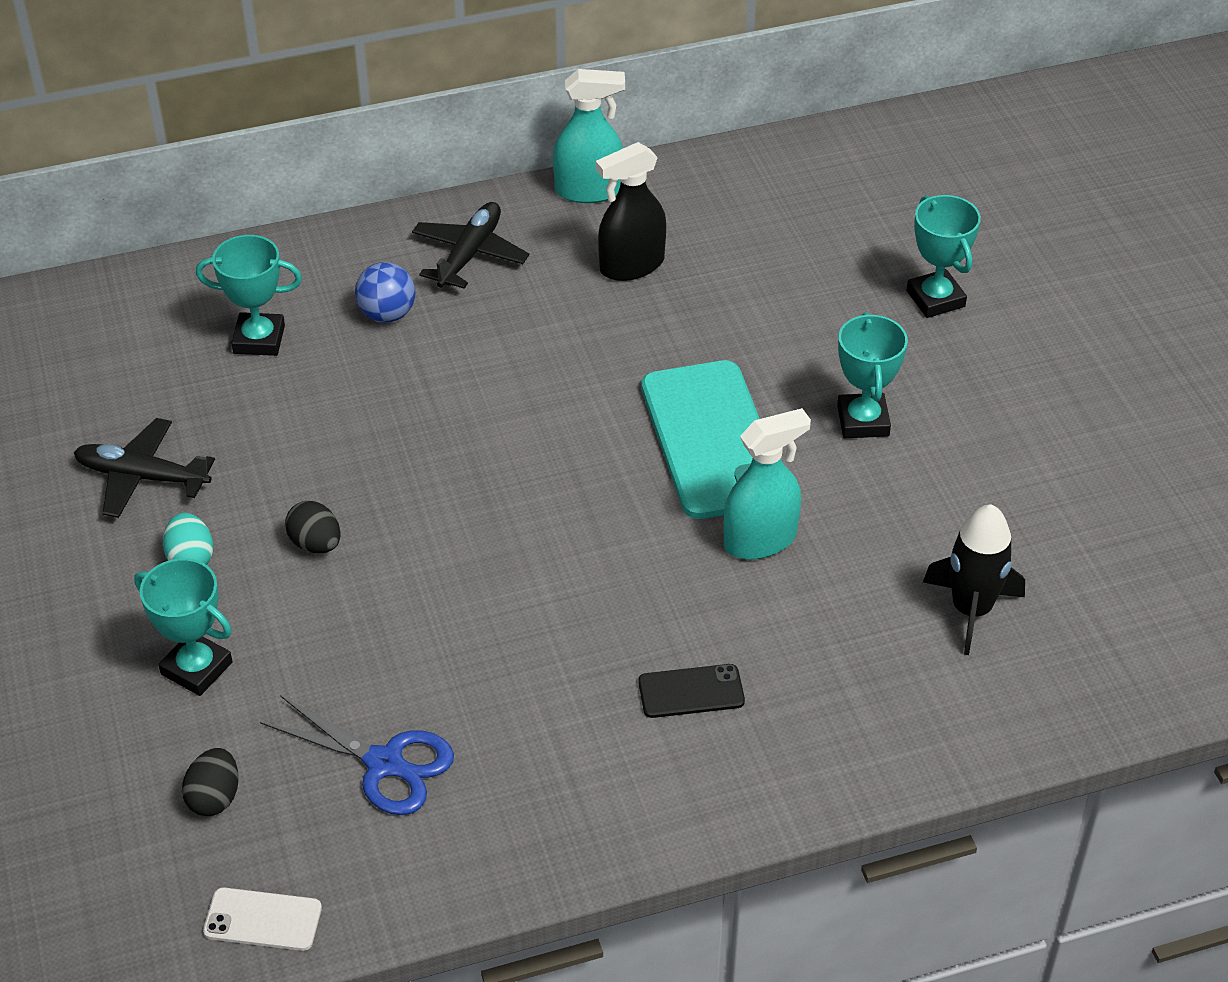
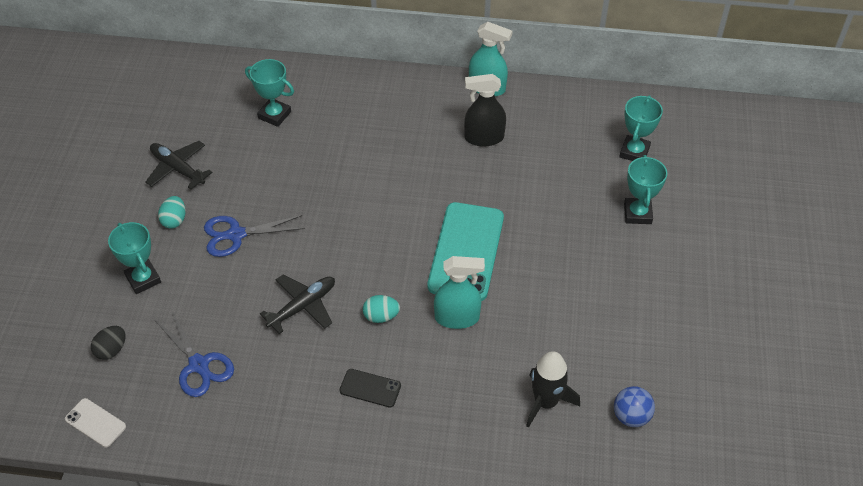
camera: 25 degrees right, 5 degrees up
black egg [285,501,341,554] -> blue scissors [204,215,305,257]
blue ball [355,262,415,323] -> blue ball moved to [614,386,655,427]
black plane [412,202,529,289] -> black plane moved to [260,275,335,334]
turquoise trophy [837,312,908,438] -> turquoise trophy moved to [619,95,663,161]
none -> turquoise egg [363,295,400,323]

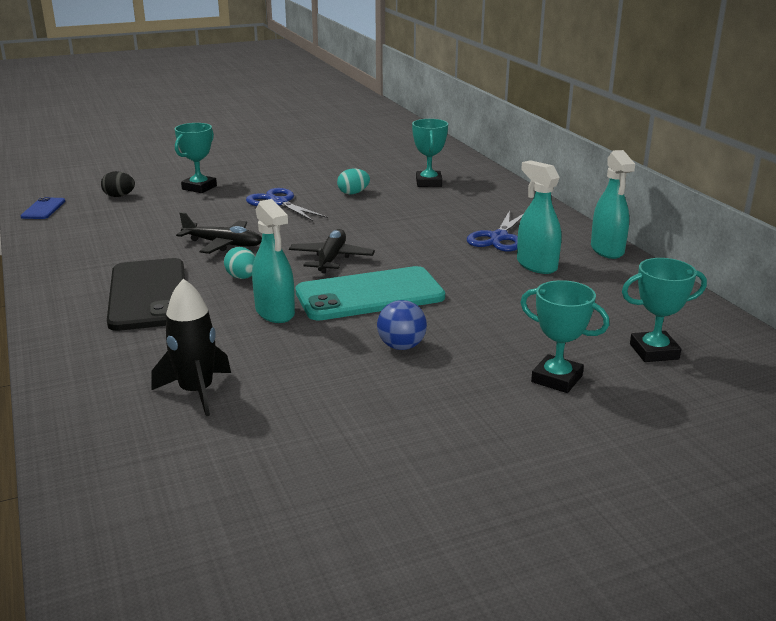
camera: 60 degrees right, 25 degrees down
white phone [65,398,126,447] -> blue phone [20,197,65,219]
black plane [145,141,213,189] -> black plane moved to [289,229,375,273]
blue scissors [155,310,234,397] -> blue scissors moved to [467,210,523,252]
turquoise egg [158,196,186,229] -> turquoise egg moved to [337,169,370,194]
black phone [339,369,401,408] -> black phone [107,258,185,331], size x2.17
black spray bottle [464,74,506,147] -> turquoise spray bottle [517,160,561,274]
blue ball [614,386,655,427] -> blue ball moved to [377,300,427,350]
turquoise trophy [624,155,667,224] -> turquoise trophy turned 60 degrees clockwise [520,280,609,393]

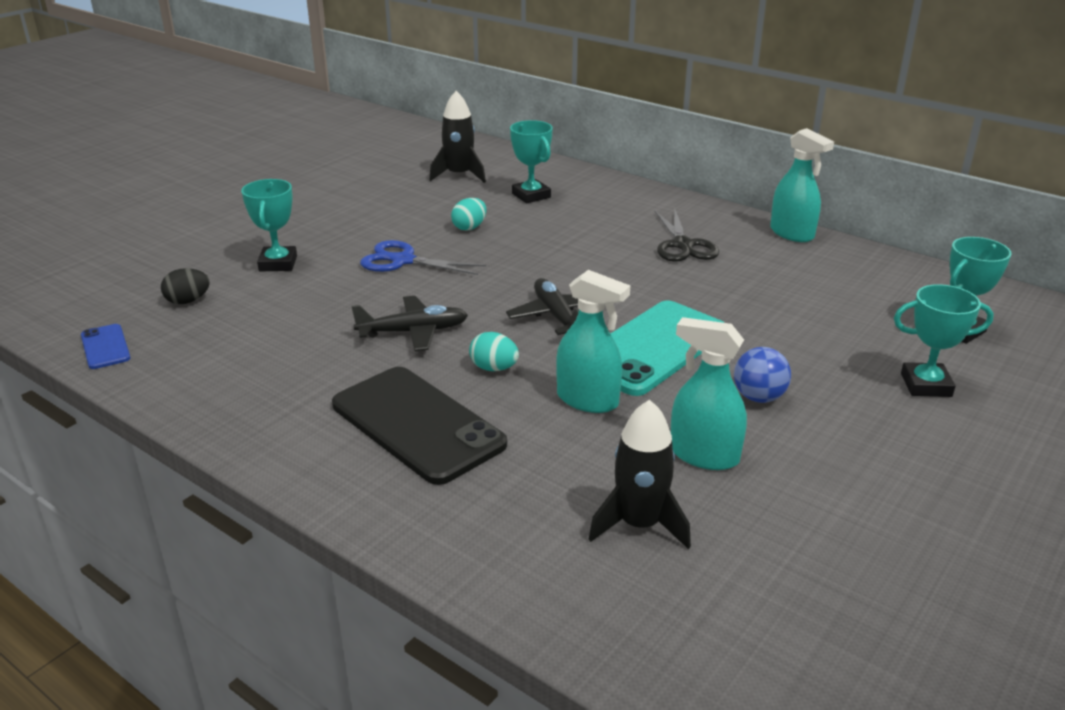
camera: 30 degrees left, 5 degrees up
blue scissors [467,210,523,252] -> black scissors [654,208,719,262]
turquoise spray bottle [517,160,561,274] -> turquoise spray bottle moved to [671,317,747,470]
none -> black rocket [429,91,486,183]

